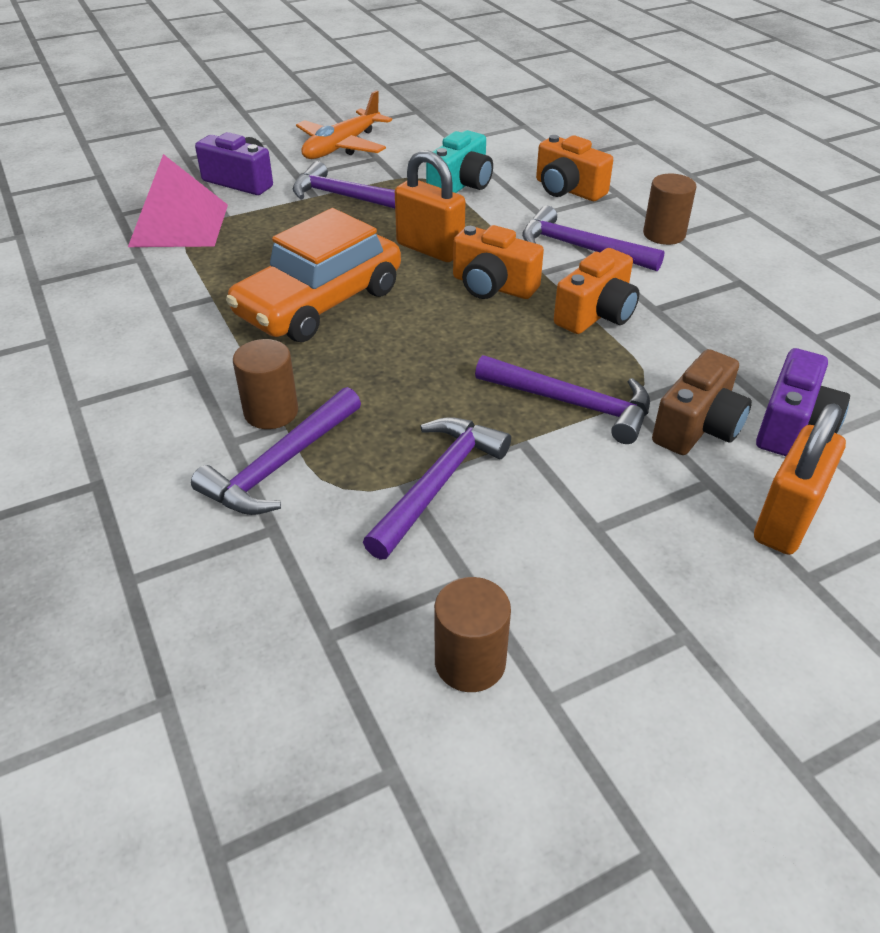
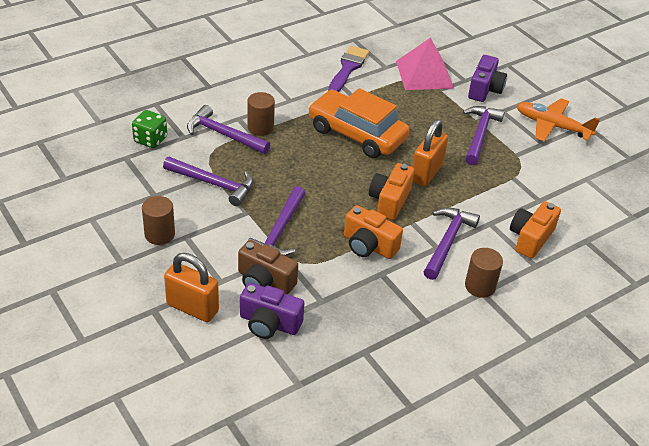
camera: 80 degrees right, 0 degrees up
turquoise camera [426,130,493,193] -> none
brown cylinder [434,577,511,692] -> brown cylinder moved to [142,196,175,245]
none -> green dice [132,110,167,148]
none -> purple brush [328,46,369,92]

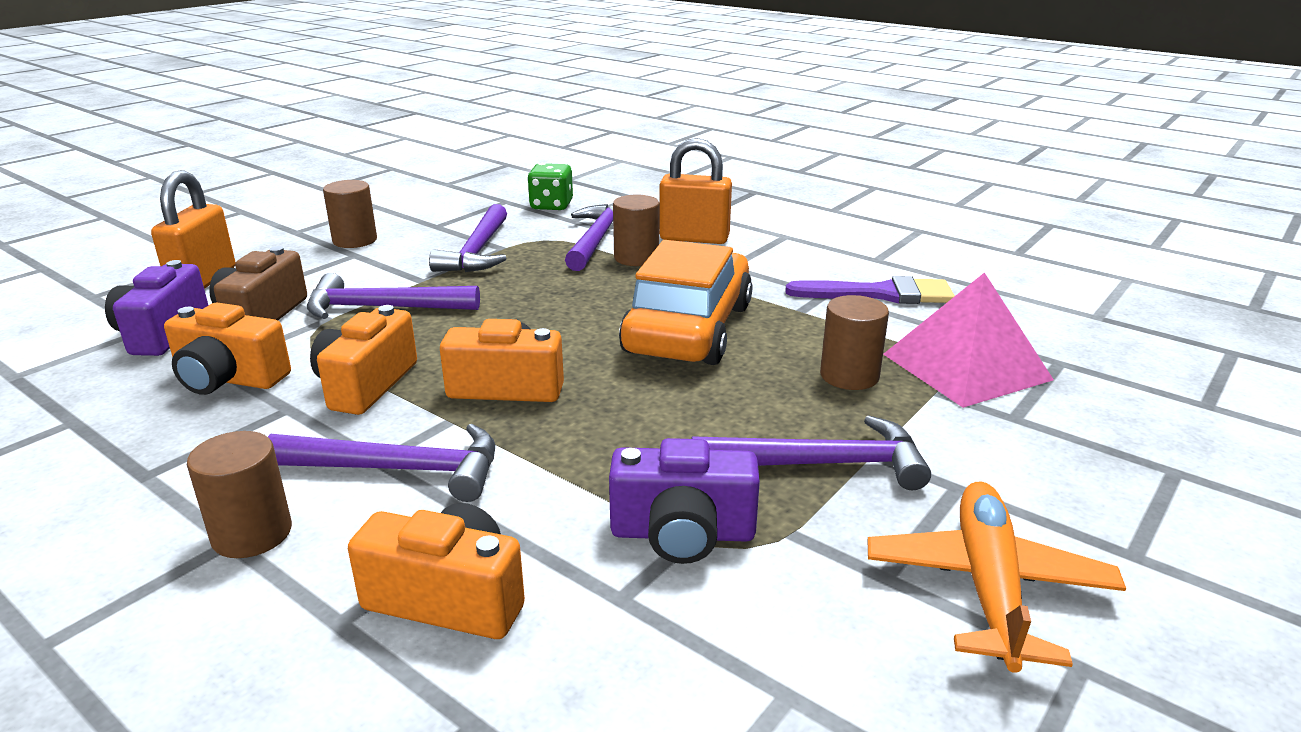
camera: 75 degrees right, 15 degrees down
orange padlock [412,120,448,186] -> orange padlock moved to [659,138,732,244]
purple camera [468,55,507,102] -> purple camera moved to [609,438,760,564]
none -> orange camera [164,302,291,395]
none -> brown cylinder [820,295,889,390]

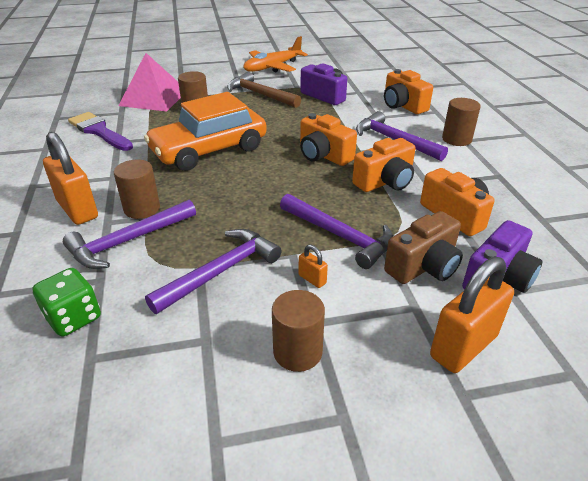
camera: 140 degrees left, 10 degrees up
purple hammer [692,415,931,490] -> brown hammer [227,72,301,108]
none -> orange padlock [299,244,328,288]

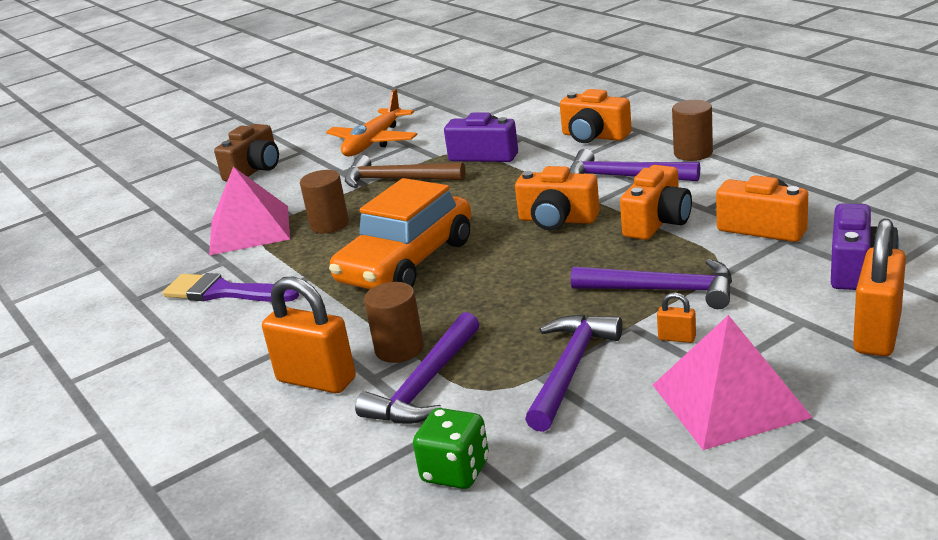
camera: 20 degrees left, 10 degrees down
brown cylinder [272,290,325,372] -> pink pyramid [653,315,813,450]
brown camera [384,211,463,284] -> brown camera moved to [214,124,279,181]

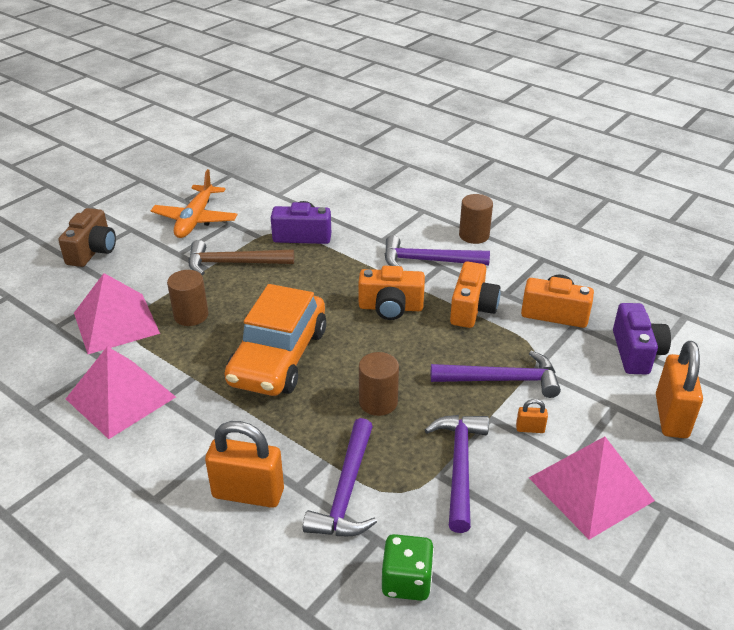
camera: 20 degrees left, 10 degrees up
purple brush [163,273,299,302] -> pink pyramid [66,346,176,439]
brown cylinder [364,282,424,363] -> brown cylinder moved to [359,352,399,416]
orange camera [560,89,632,143] -> none

